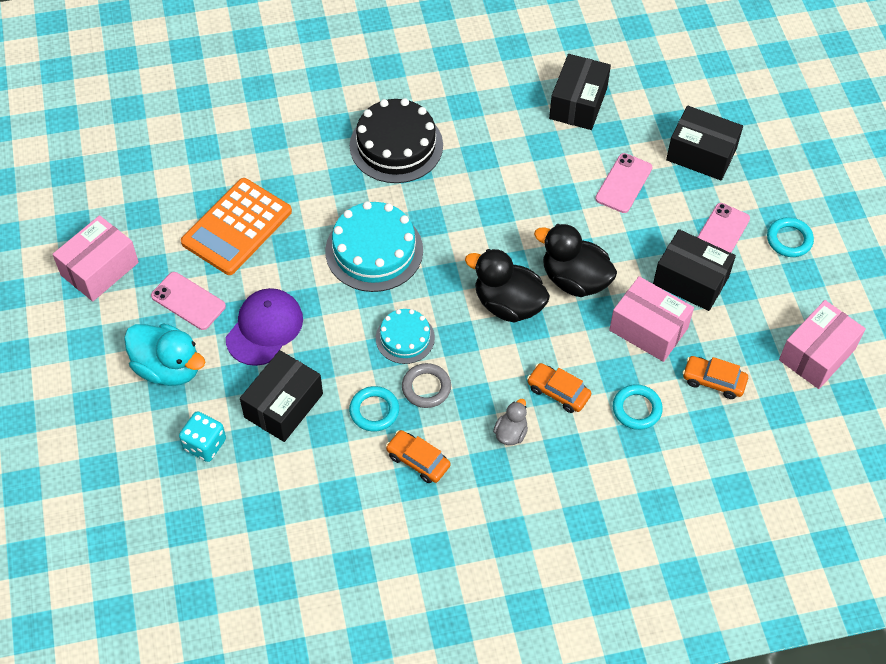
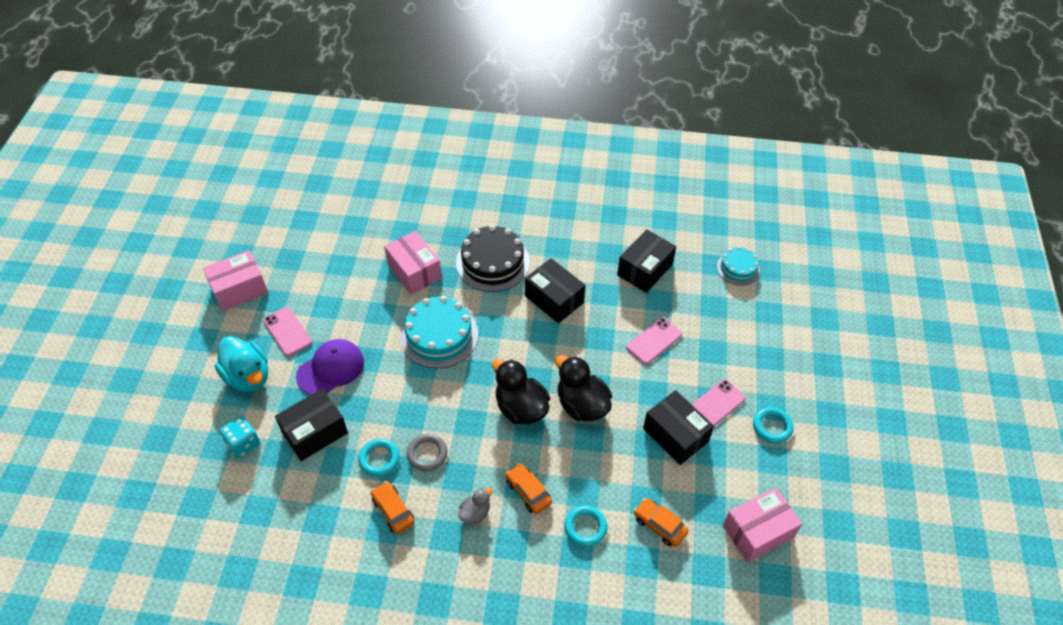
camera: 20 degrees right, 5 degrees down
orange calculator [181,178,292,275] -> none
turquoise cake [376,309,435,364] -> turquoise cake moved to [717,247,760,286]
pink box [609,276,694,362] -> pink box moved to [384,231,442,295]
black box [666,106,743,180] -> black box moved to [525,258,586,323]

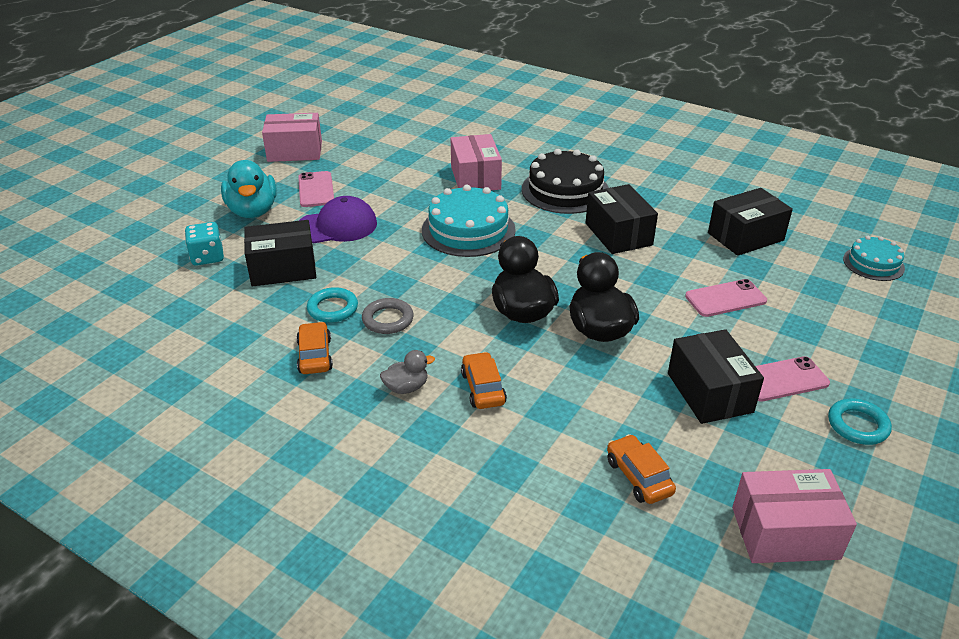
camera: 25 degrees right, 15 degrees down
turquoise ring [564,506,607,547] -> none

